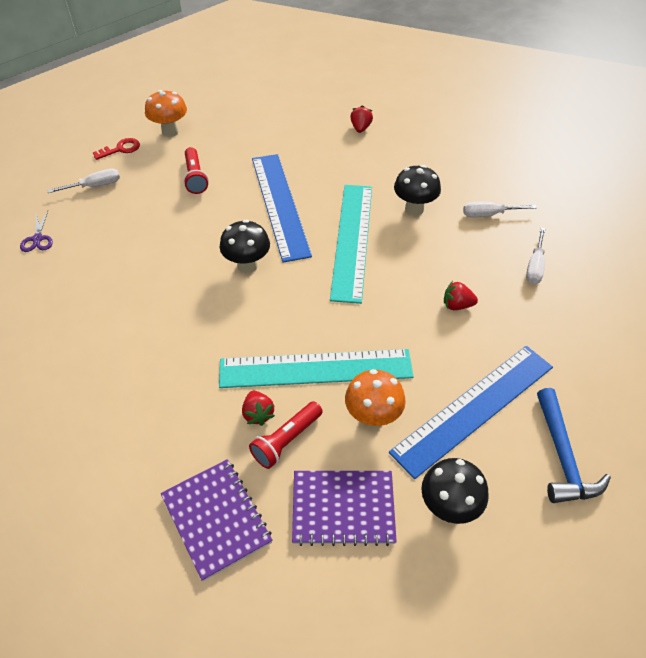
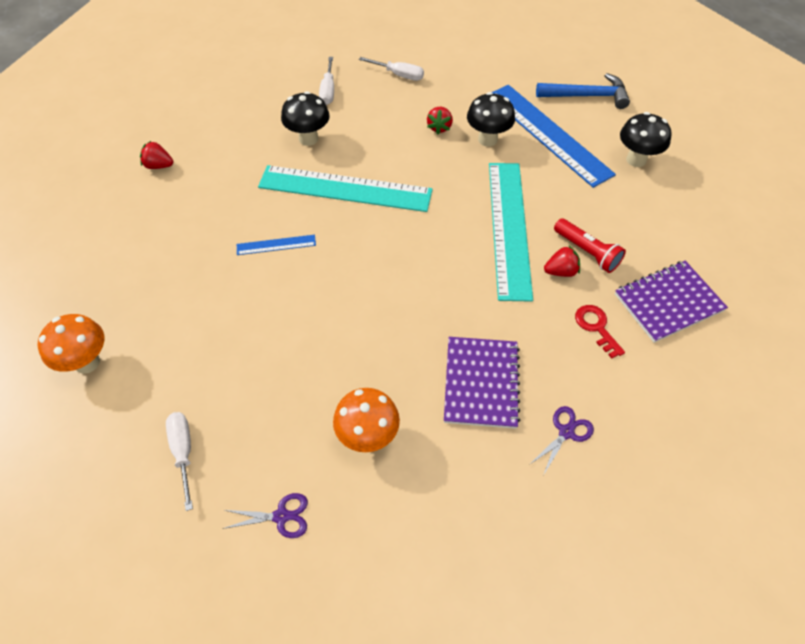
camera: 85 degrees left, 5 degrees up
red key [93,138,140,160] -> red key moved to [575,305,625,359]
red flashlight [183,147,208,194] -> none
black mushroom [220,219,270,273] -> black mushroom moved to [467,92,515,147]
blue ruler [252,154,312,263] -> blue ruler [237,235,316,255], size x0.43
purple notebook [292,471,397,546] -> purple notebook moved to [444,337,520,429]
orange mushroom [345,369,406,429] -> orange mushroom moved to [333,388,400,452]
none -> purple scissors [529,406,594,474]

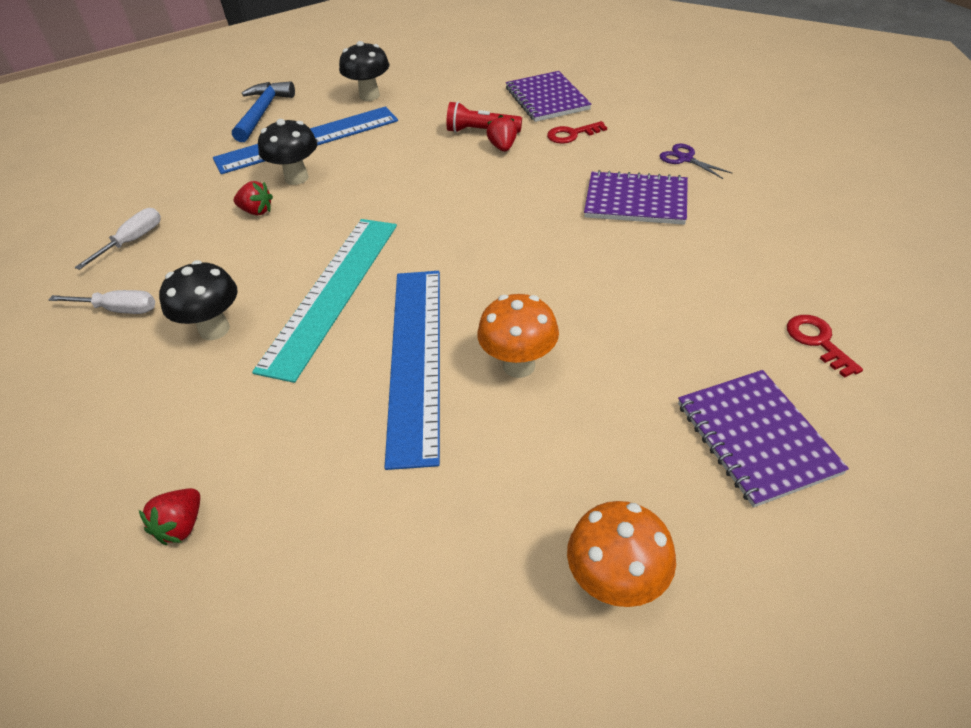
camera: 80 degrees left, 10 degrees down
white screwdriver [166,412,193,511] -> purple notebook [678,370,849,507]
purple scissors [222,493,308,538] -> red key [787,315,863,378]
blue ruler [237,235,316,255] -> blue ruler [384,271,440,470], size x2.33
orange mushroom [333,388,400,452] -> orange mushroom moved to [477,294,559,378]
turquoise ruler [489,163,533,302] -> none
red flashlight [554,218,626,273] -> red flashlight turned 135 degrees counterclockwise [446,102,522,133]

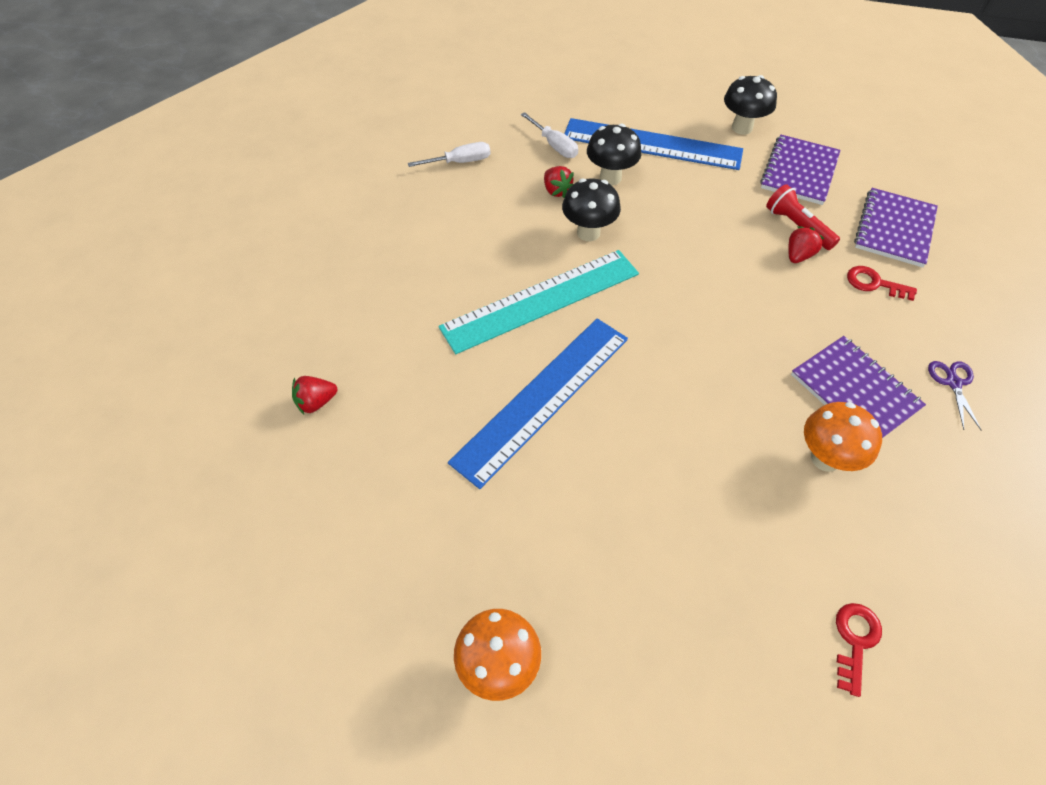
camera: 40 degrees right, 10 degrees up
white screwdriver [49,290,155,314] -> white screwdriver moved to [521,112,578,158]
black mushroom [159,260,238,340] -> black mushroom moved to [562,178,621,241]
blue hammer [232,81,295,142] -> none
orange mushroom [477,294,559,378] -> orange mushroom moved to [804,402,882,472]
purple notebook [678,370,849,507] -> purple notebook moved to [760,134,841,205]

